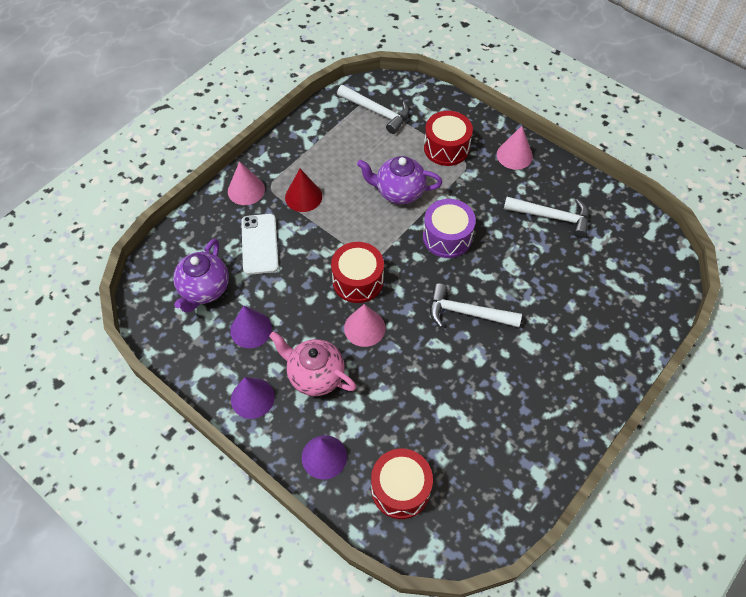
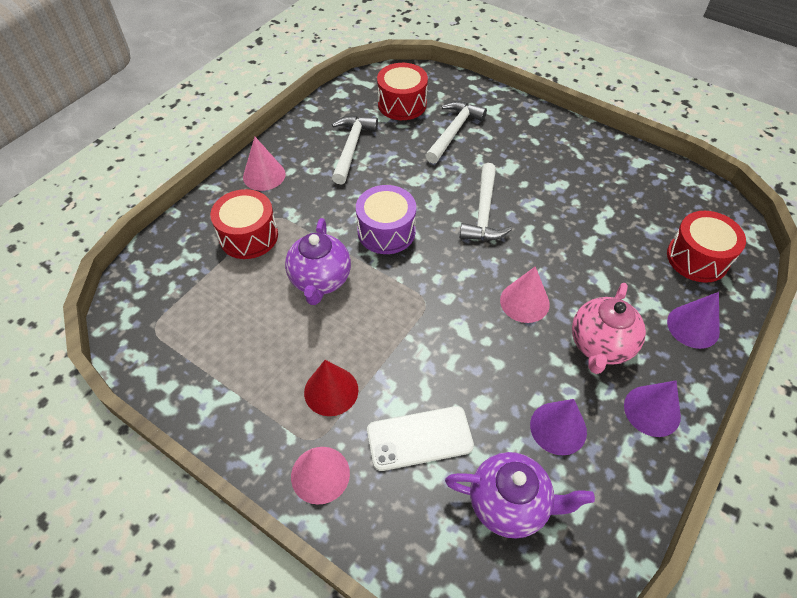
camera: 95 degrees left, 5 degrees down
red drum [331,242,384,303] -> red drum moved to [377,63,428,120]
white hammer [337,85,409,134] -> white hammer moved to [425,101,487,164]

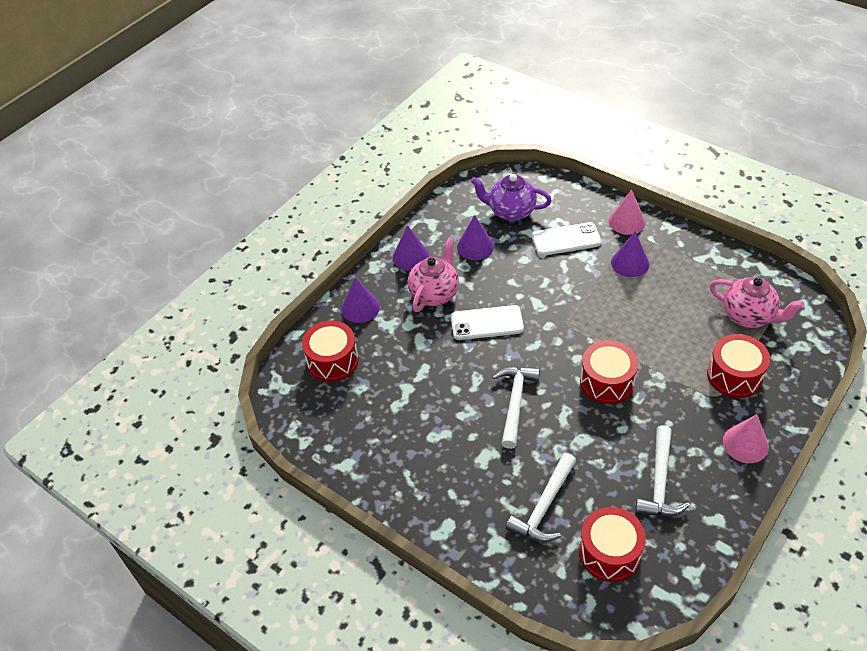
camera: 175 degrees left, 5 degrees down
purple teapot [285,218,351,305] -> none
red cone [304,360,358,416] -> purple cone [611,231,649,277]
purple drum [356,185,416,254] -> red drum [580,340,638,404]
pink cone [500,266,550,323] -> white phone [451,305,524,340]
none -> pink teapot [710,277,804,328]

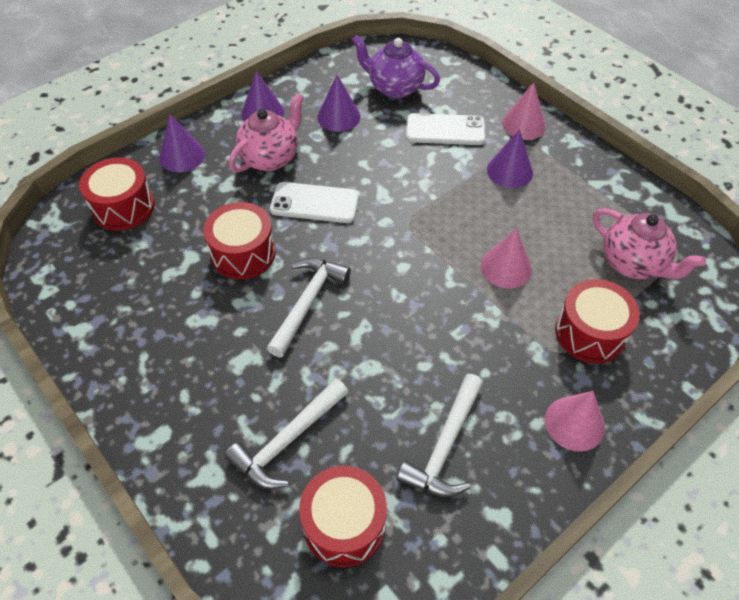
camera: 10 degrees right, 5 degrees up
red drum [580,340,638,404] -> red drum moved to [203,202,276,279]
none -> pink cone [481,228,532,288]

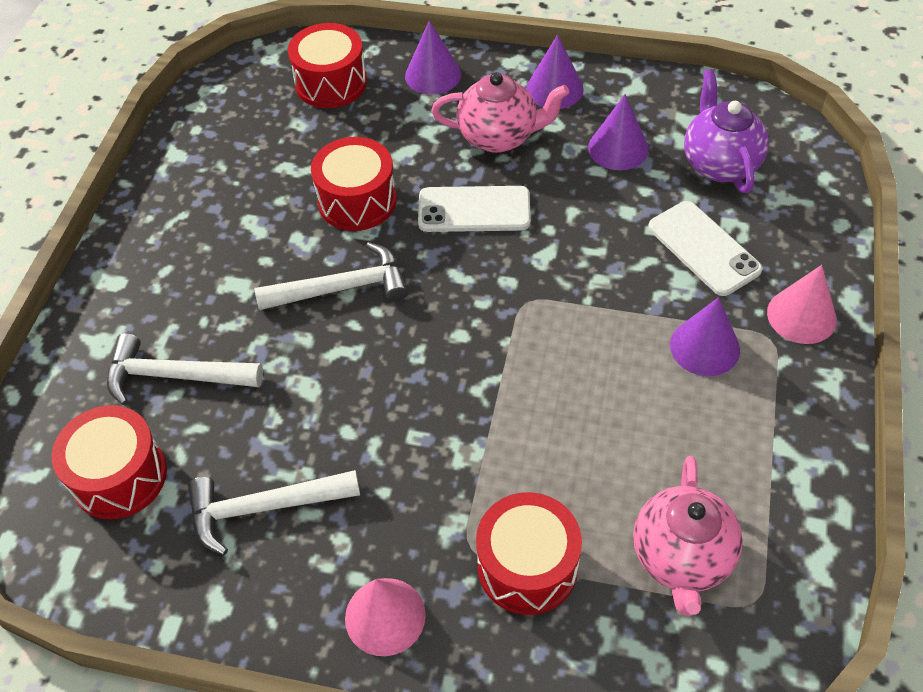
camera: 55 degrees right, 0 degrees up
white phone [270,182,359,223] -> white phone turned 60 degrees counterclockwise [418,186,531,232]
pink cone [481,228,532,288] -> none

